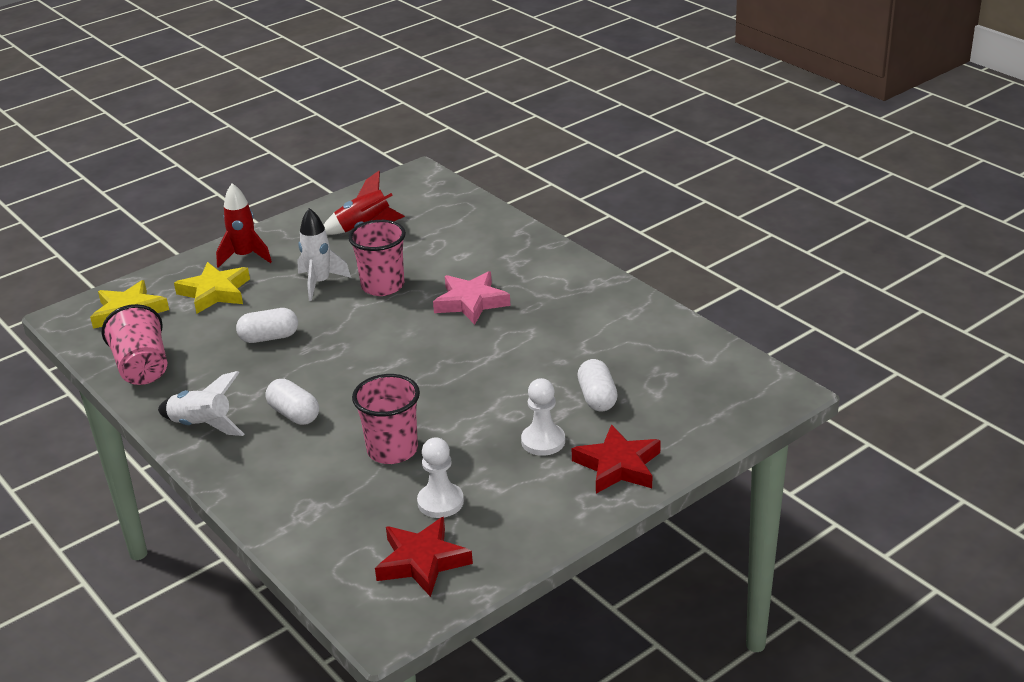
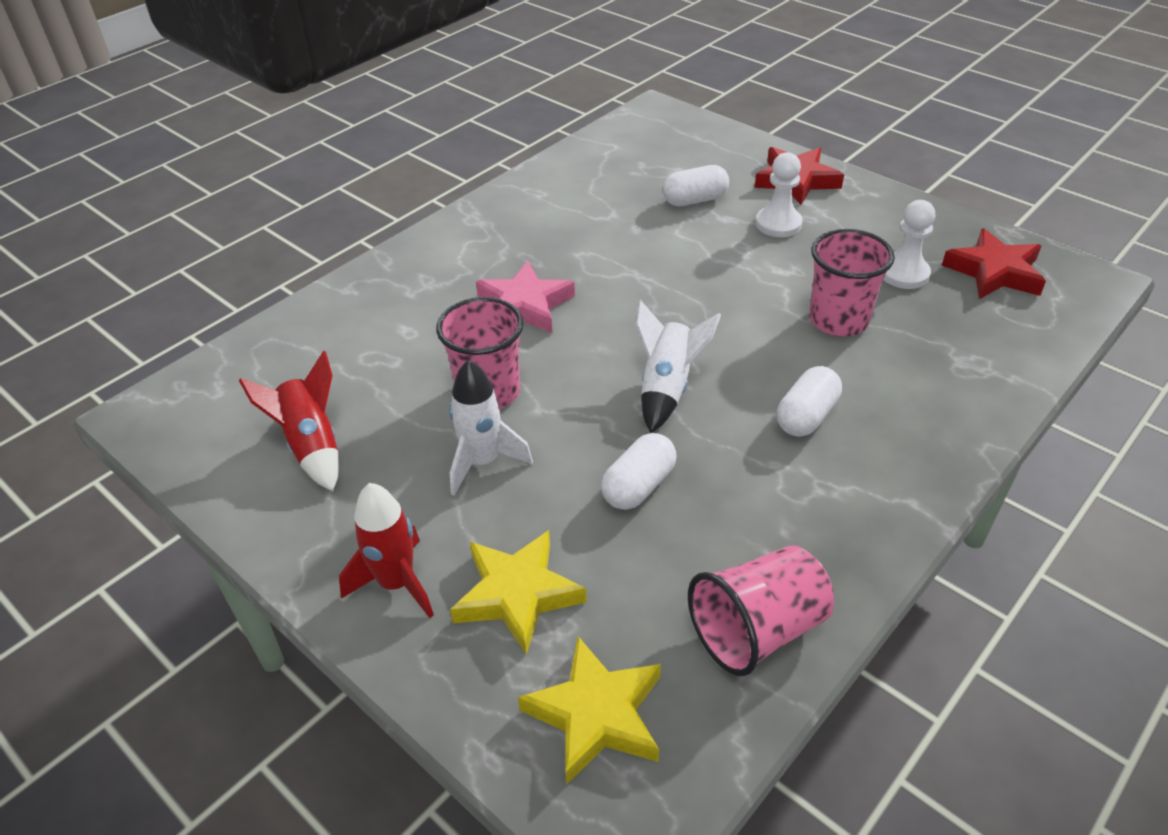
camera: 100 degrees left, 10 degrees up
white rocket [158,371,244,436] -> white rocket moved to [636,300,721,433]
white capsule [236,308,298,343] -> white capsule turned 60 degrees clockwise [601,433,677,510]

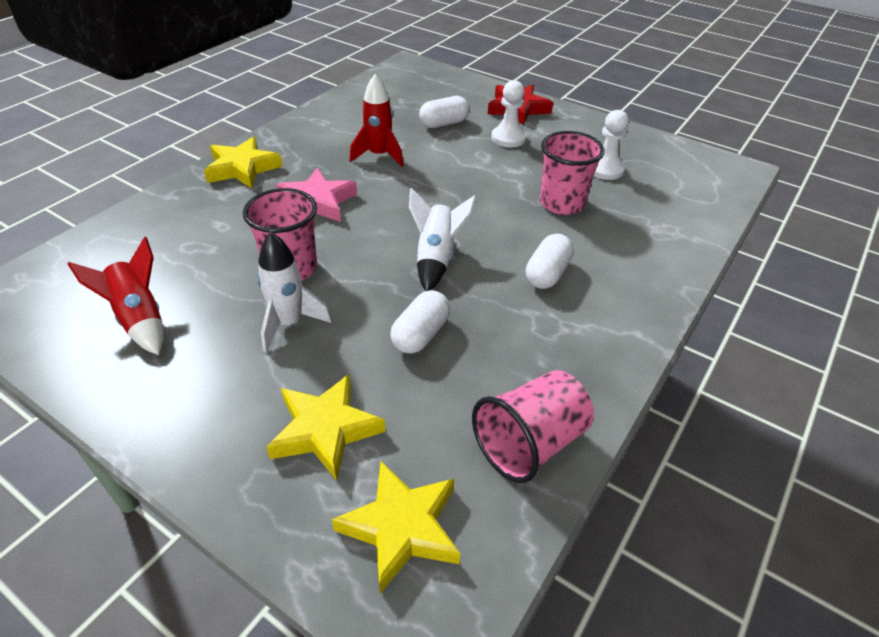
camera: 10 degrees left, 0 degrees up
red rocket [339,483,434,618] -> red rocket moved to [350,74,404,167]
red star [942,228,1046,299] -> none
none -> yellow star [204,137,282,188]

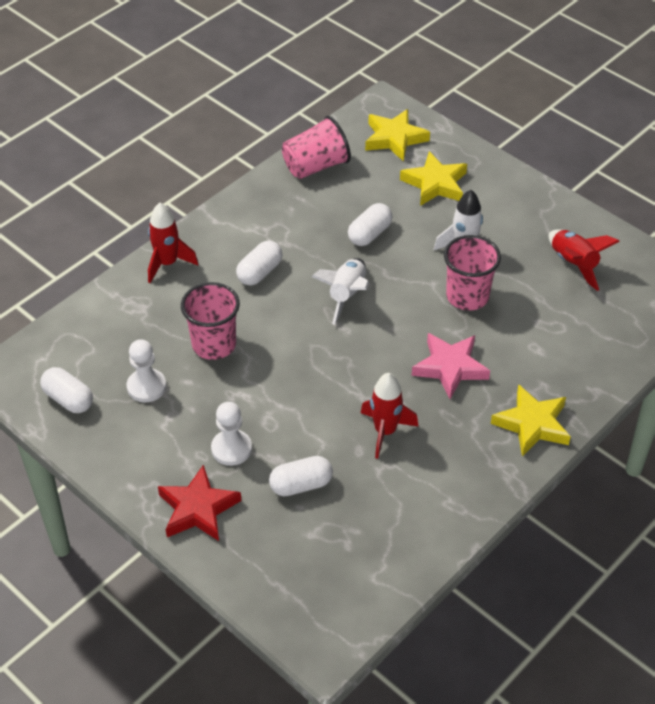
camera: 170 degrees left, 5 degrees up
none -> white capsule [40,367,93,413]
none -> red rocket [148,203,198,283]

